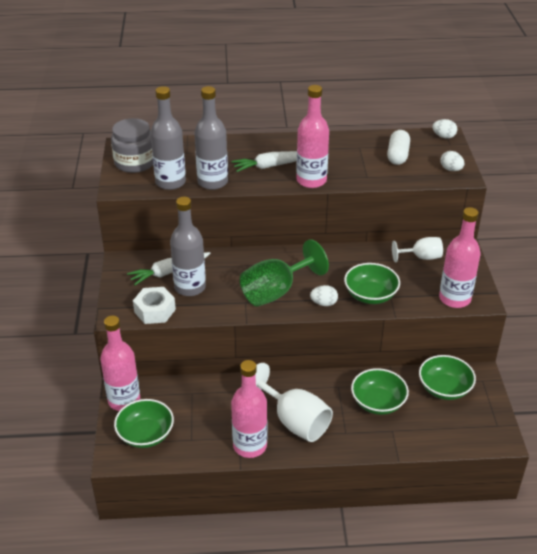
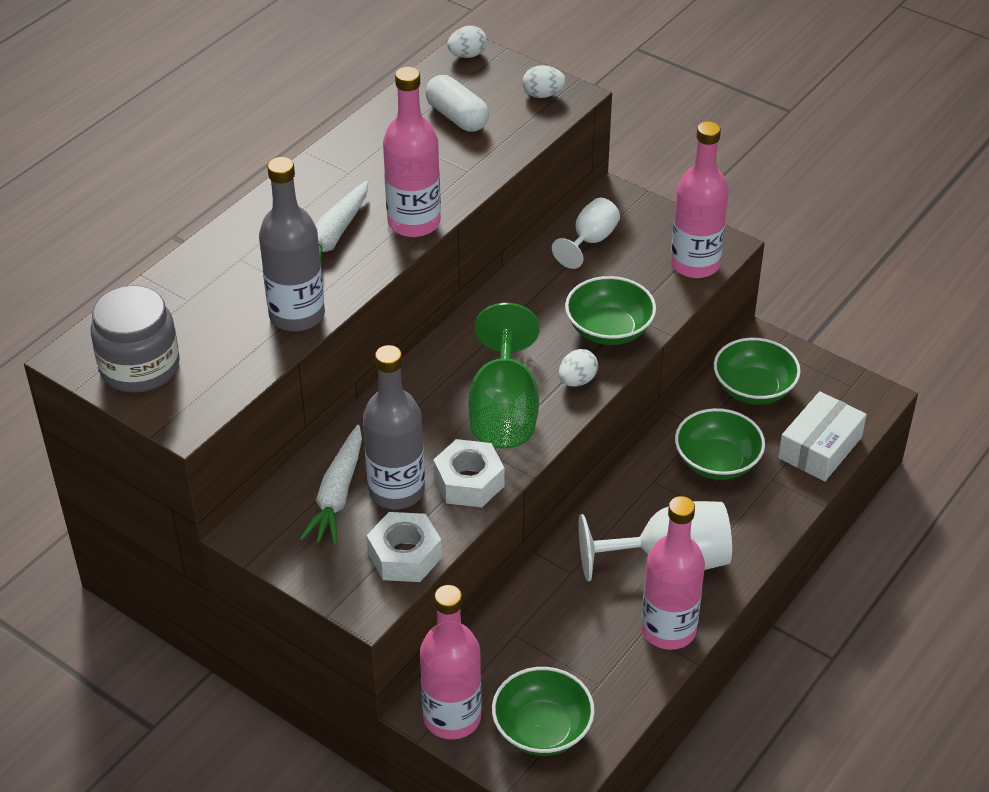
camera: 50 degrees left, 5 degrees up
grey bottle [150,86,186,190] -> none
none -> white nut [433,439,505,508]
none -> white box [778,391,867,481]

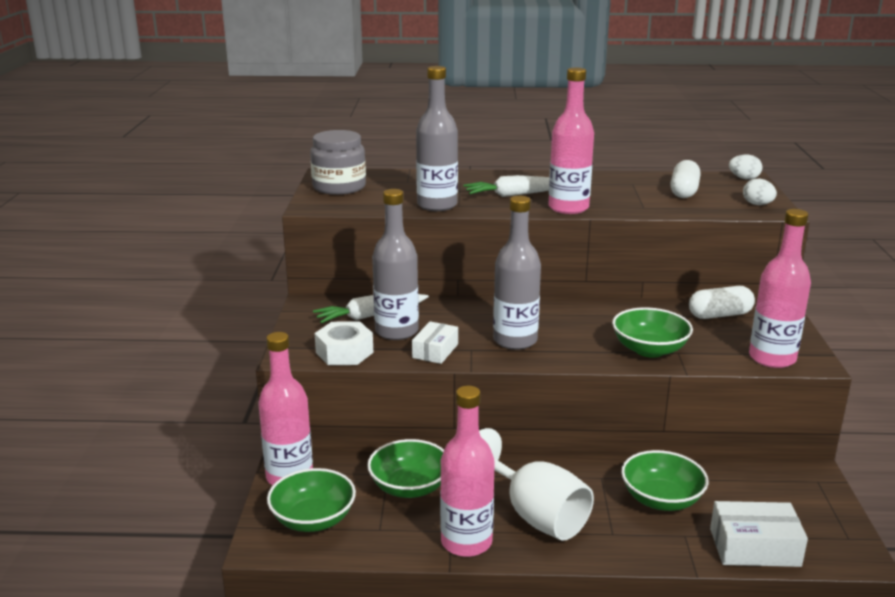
camera: 55 degrees right, 20 degrees down
white nut [433,439,505,508] -> white box [412,321,458,364]
green goblet [468,303,540,449] -> grey bottle [493,196,541,350]
white goblet [552,198,620,269] -> white capsule [689,286,755,319]
white egg [559,349,598,387] -> none
green bowl [714,338,801,405] -> green bowl moved to [367,439,444,498]

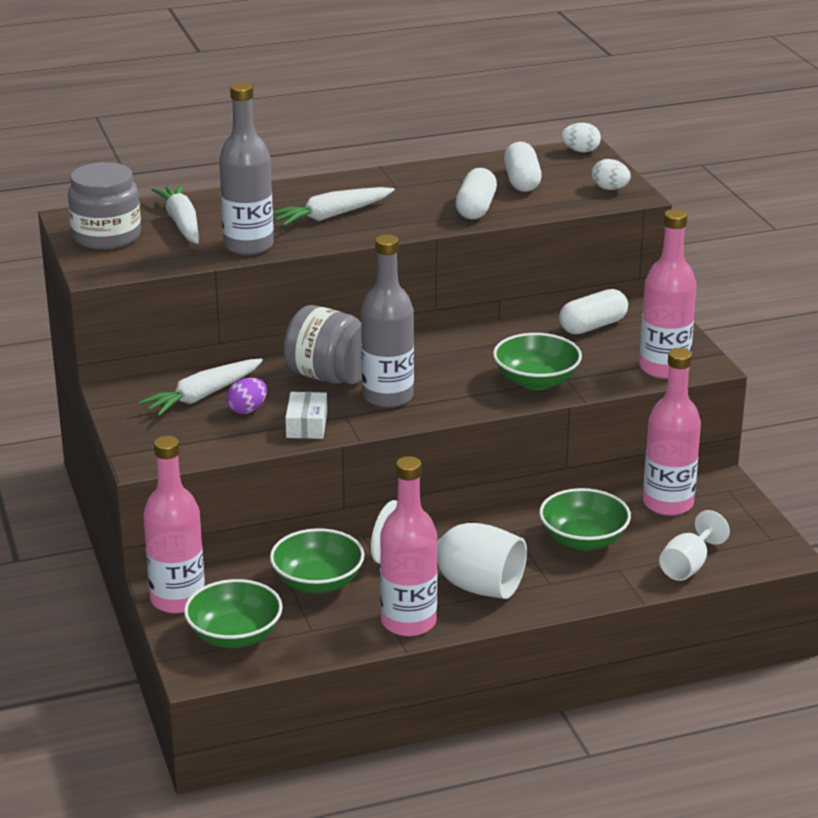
camera: 20 degrees left, 5 degrees up
white nut [315,321,373,365] -> none
grey bottle [372,189,419,340] -> purple egg [226,378,267,414]
pink bottle [548,68,594,214] -> pink bottle moved to [643,348,701,516]
white box [710,501,808,567] -> white goblet [659,510,730,581]
none -> white carrot [151,185,199,244]
none -> grey jar [284,305,362,384]
none -> white capsule [456,168,497,220]

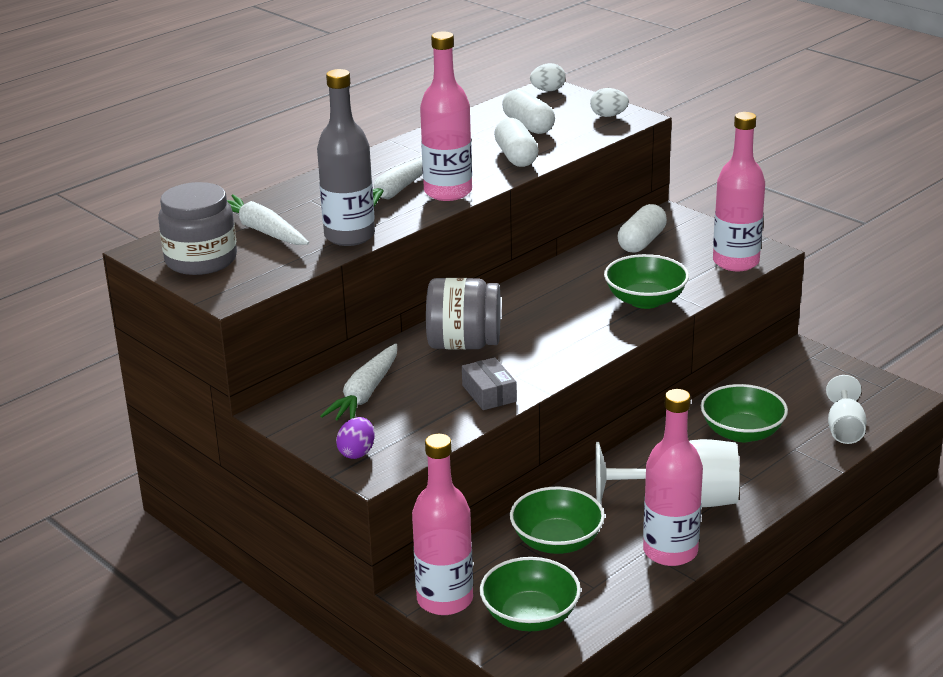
camera: 25 degrees left, 0 degrees up
purple egg [226,378,267,414] -> purple egg moved to [336,417,375,459]
white box [285,392,327,439] -> grey box [462,357,517,410]
grey bottle [361,234,414,408] -> none
pink bottle [643,348,701,516] -> pink bottle moved to [420,31,472,201]

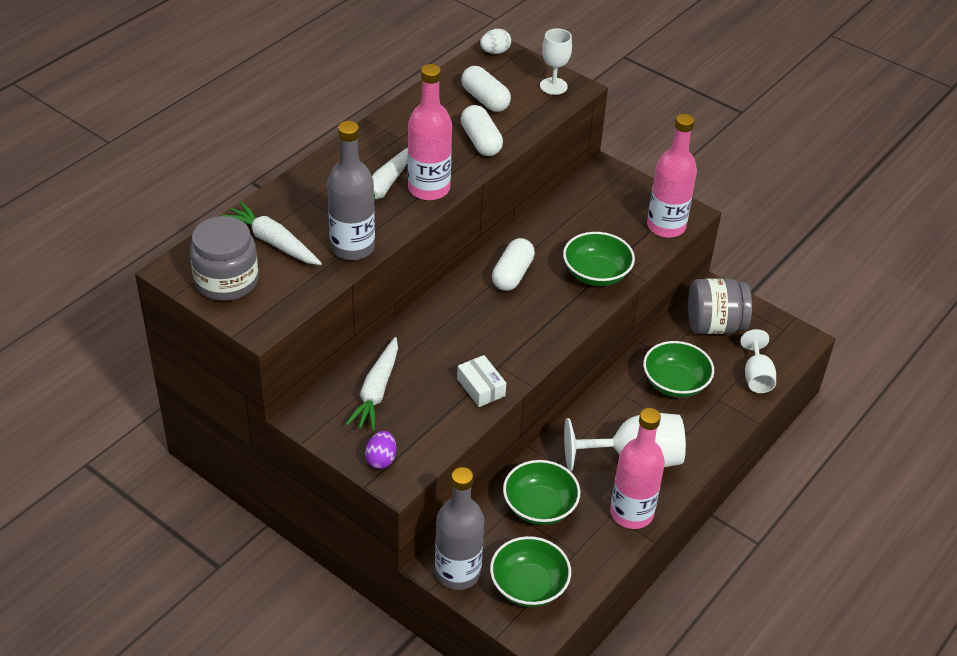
camera: 10 degrees left, 15 degrees up
pink bottle [412,434,473,615] -> grey bottle [435,467,484,590]
grey jar [426,278,501,350] -> grey jar moved to [688,279,752,334]
grey box [462,357,517,410] -> white box [457,355,506,407]
white egg [590,88,629,117] -> white goblet [540,28,572,95]
white capsule [618,204,667,253] -> white capsule moved to [492,238,535,291]

